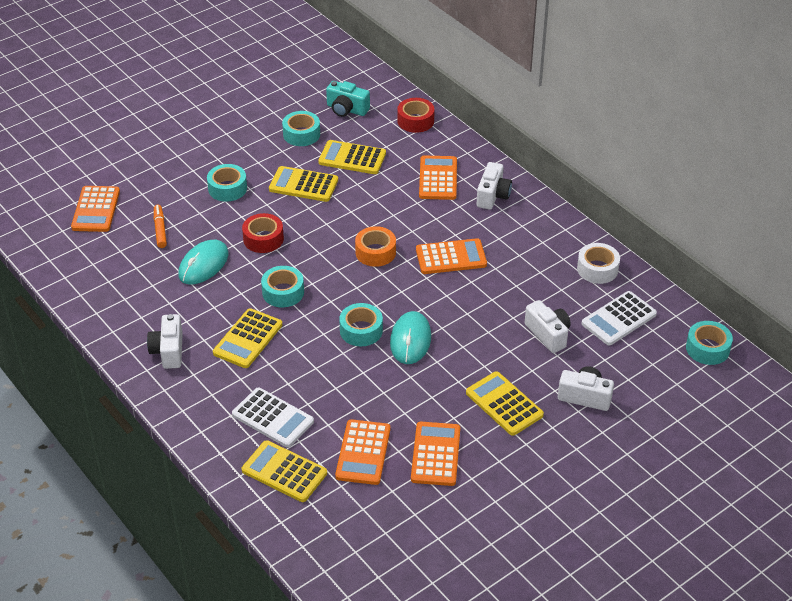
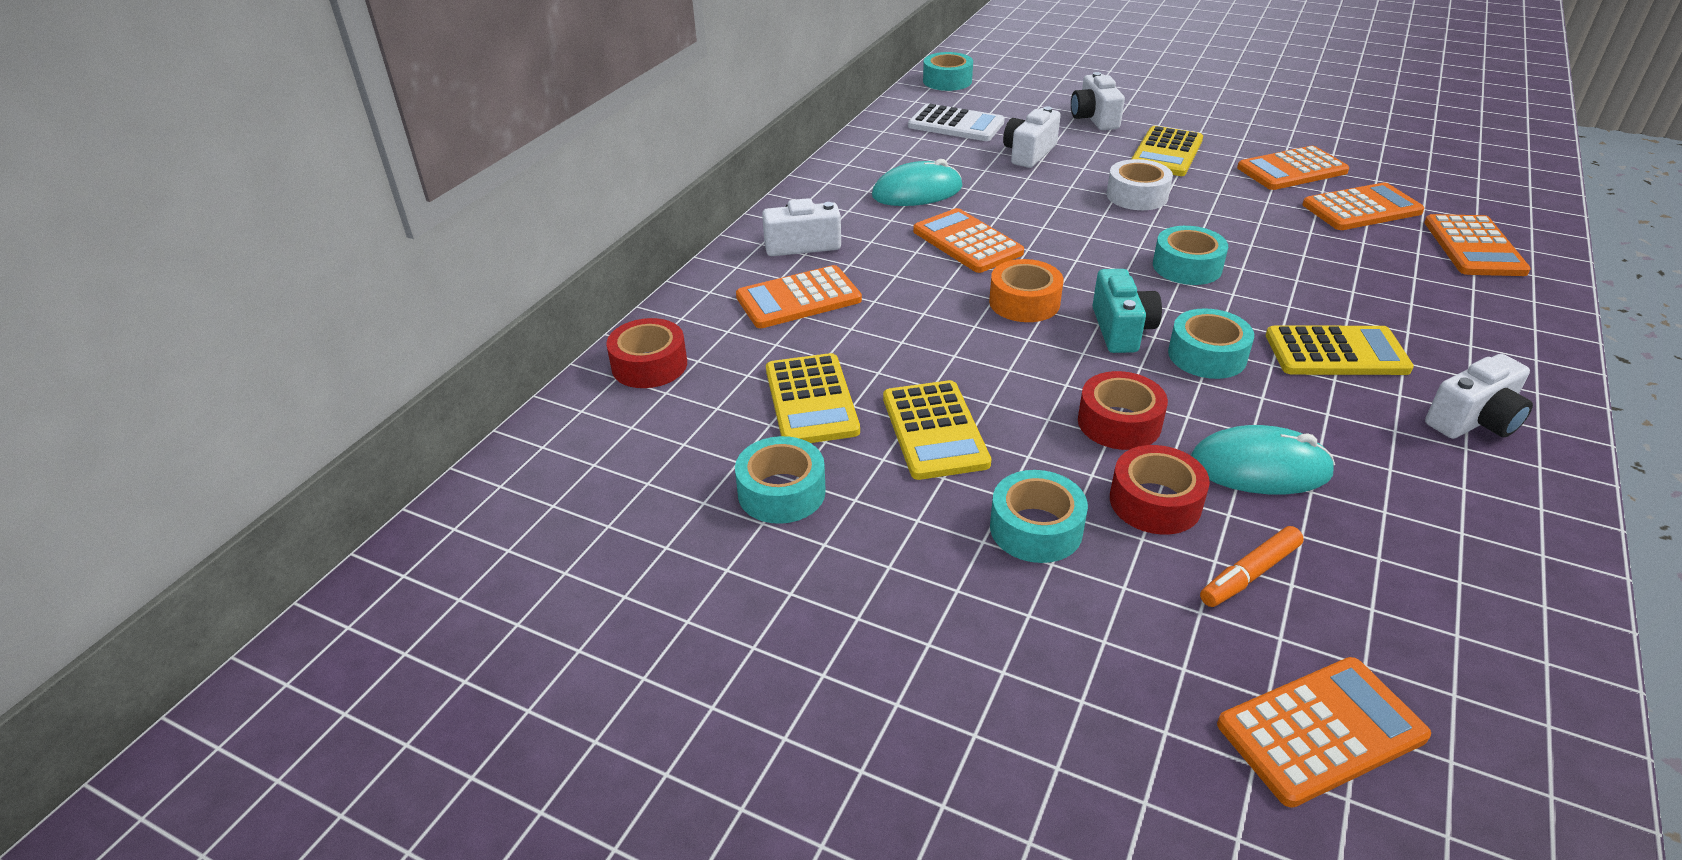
camera: 115 degrees left, 5 degrees down
white calculator [232,387,314,448] -> none
yellow calculator [242,440,327,502] -> orange calculator [1424,214,1531,276]
turquoise camera [326,81,370,117] -> turquoise camera moved to [1092,269,1162,353]
turquoise mouse [390,311,431,364] -> turquoise mouse moved to [872,159,963,206]
white tape [577,243,620,284] -> white tape moved to [1106,159,1173,210]
none -> red tape [1110,445,1210,535]

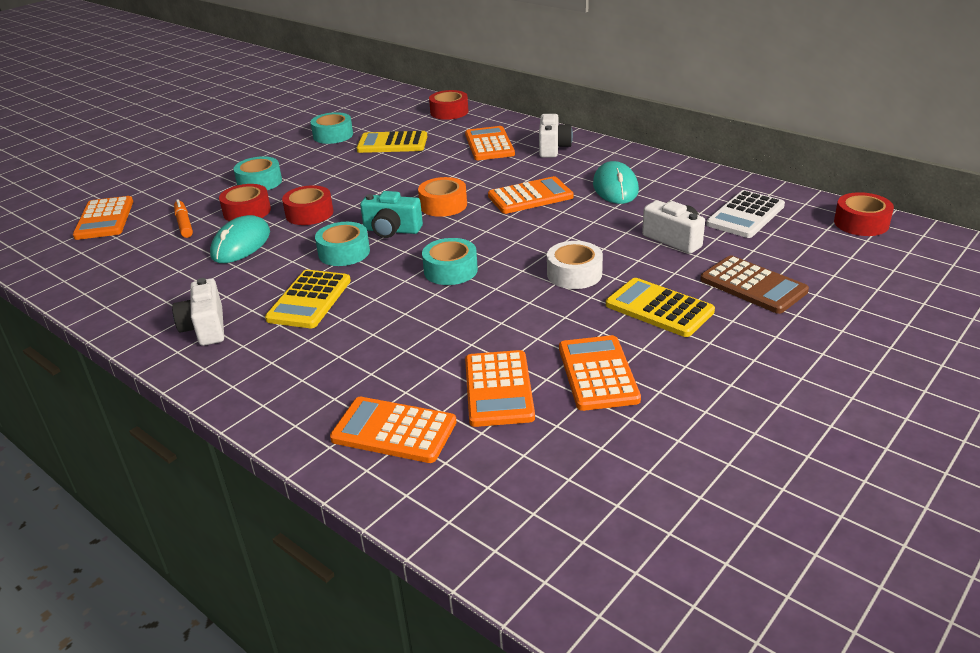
camera: 105 degrees right, 5 degrees down
yellow calculator [883,380,991,480] -> none
turquoise tape [923,52,973,91] -> red tape [834,192,894,236]
white camera [1071,72,1125,130] -> brown calculator [700,256,809,314]

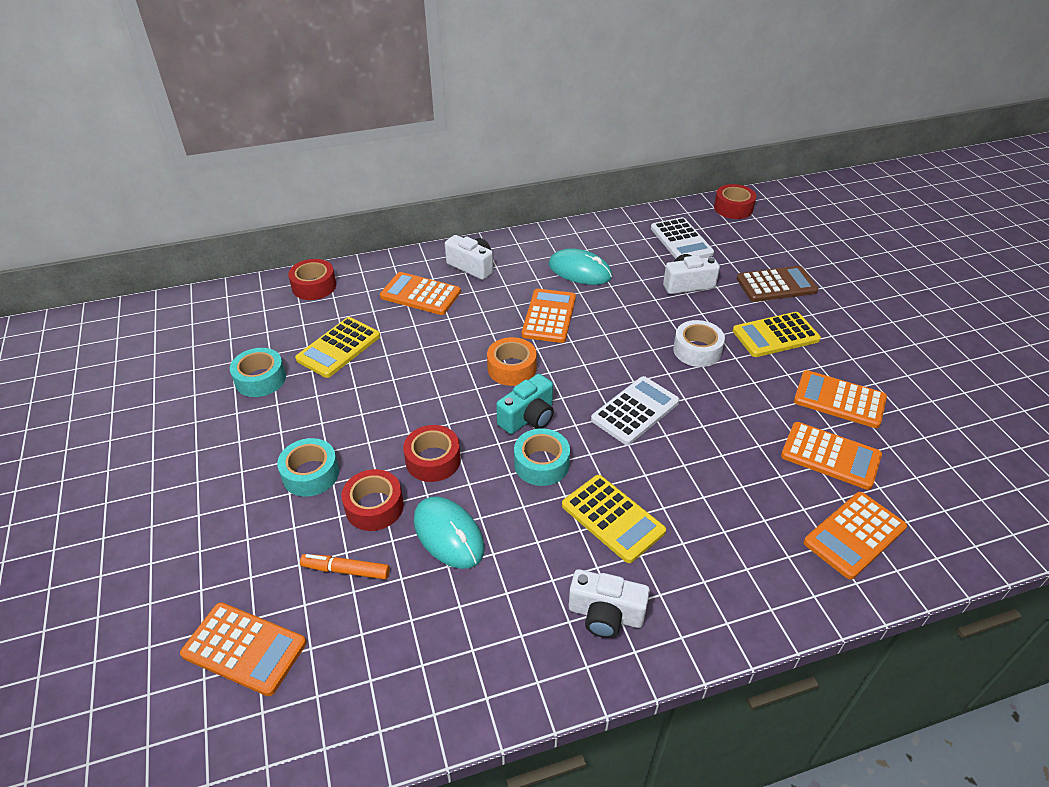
camera: 60 degrees left, 10 degrees up
turquoise tape [422,238,478,285] -> white calculator [591,376,680,445]

